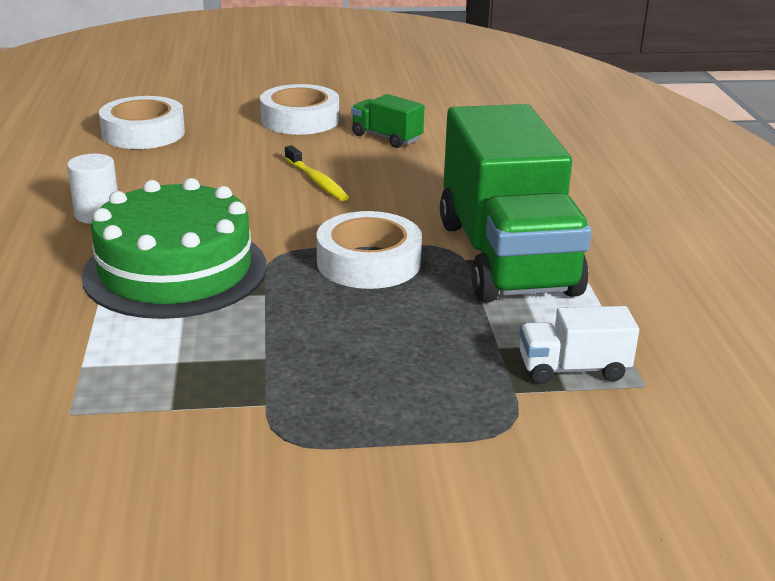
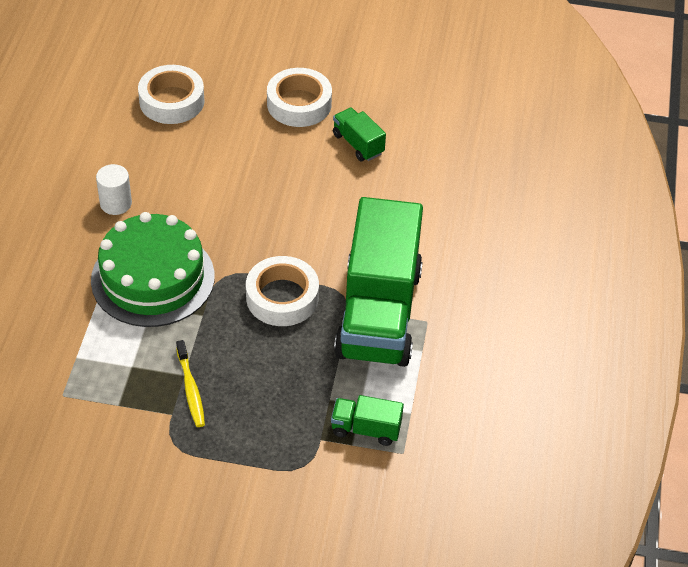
camera: 15 degrees right, 20 degrees up
yellow toothbrush [285,145,349,201] -> yellow toothbrush moved to [176,340,205,427]
white truck [520,306,639,384] -> green truck [331,395,404,446]

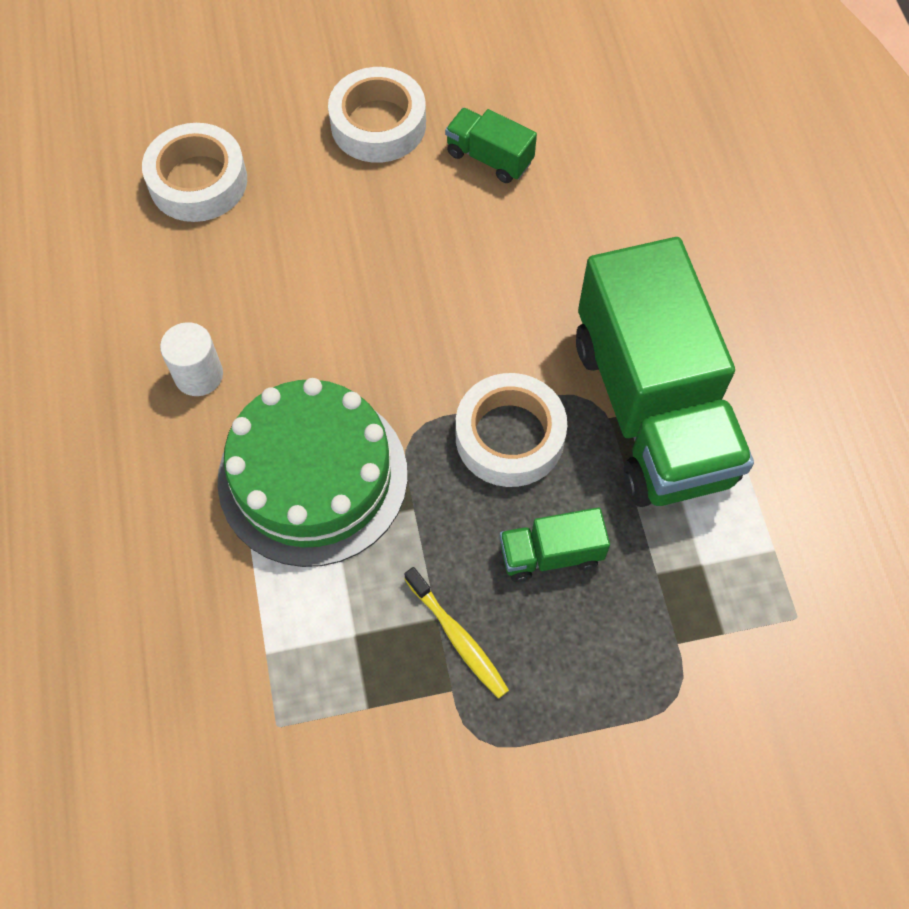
camera: 20 degrees left, 15 degrees up
green truck [331,395,404,446] -> green truck moved to [500,507,610,582]

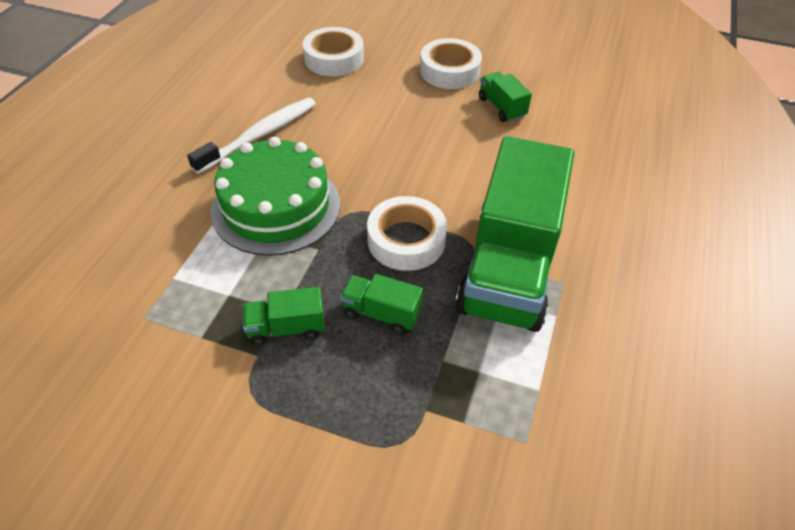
camera: 30 degrees right, 15 degrees down
white cylinder [160,322,223,396] -> white toothbrush [187,97,316,174]
yellow toothbrush [404,567,509,699] -> green truck [243,287,325,346]

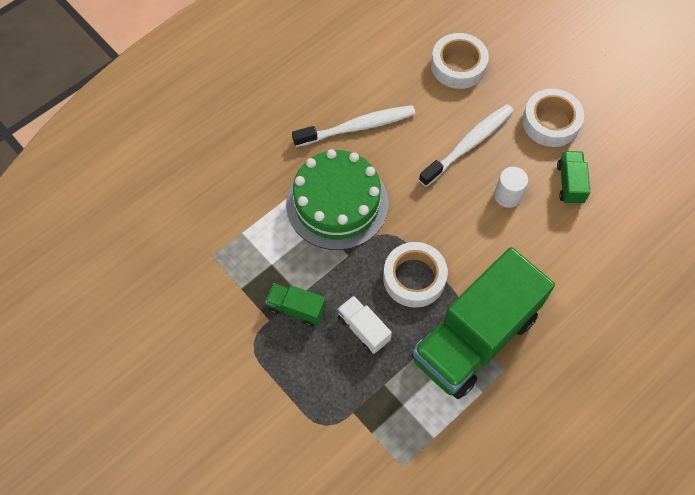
camera: 30 degrees right, 15 degrees up
green truck [340,274,423,334] -> white truck [337,296,392,354]
none -> white toothbrush [419,104,514,187]
none -> white cylinder [494,167,528,208]

